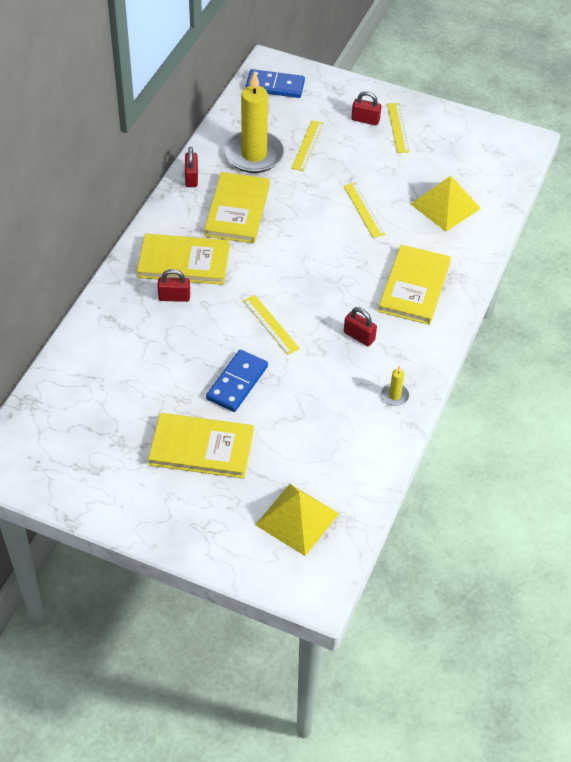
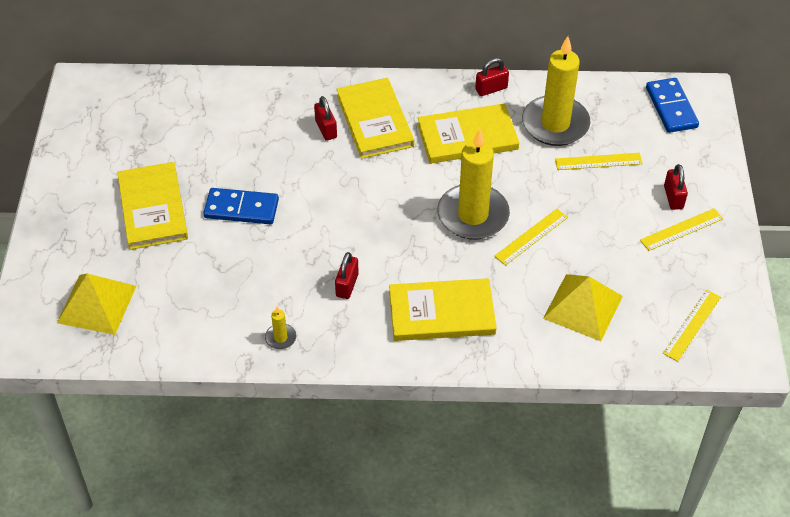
camera: 70 degrees right, 0 degrees up
yellow ruler [243,295,300,355] -> yellow ruler moved to [663,289,721,362]
none -> yellow candle [437,128,510,239]

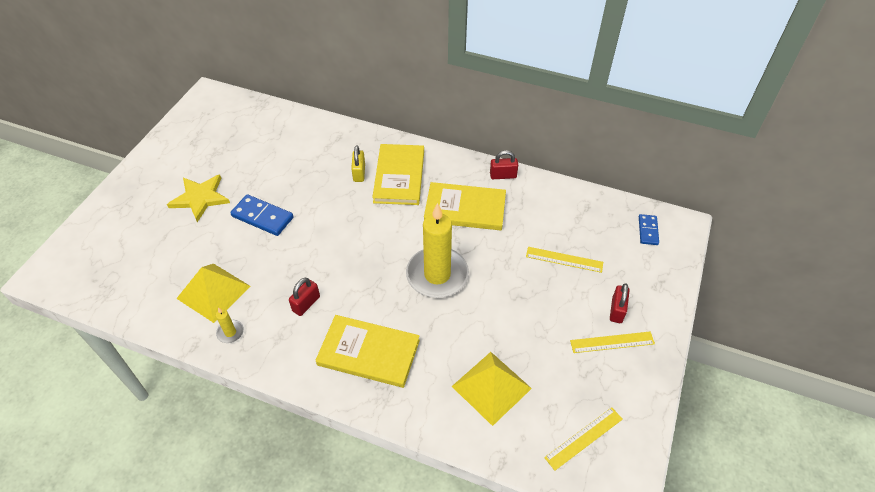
camera: 20 degrees right, 0 degrees up
yellow pyramid [57,274,136,335] -> yellow pyramid moved to [176,264,250,323]
yellow book [117,162,188,250] -> yellow star [167,174,230,222]
red padlock [314,96,337,141] -> yellow padlock [351,146,365,182]
yellow ruler [494,209,568,266] -> none
yellow candle [522,36,590,146] -> none
blue domino [646,78,699,133] -> blue domino [639,214,659,245], size x0.61

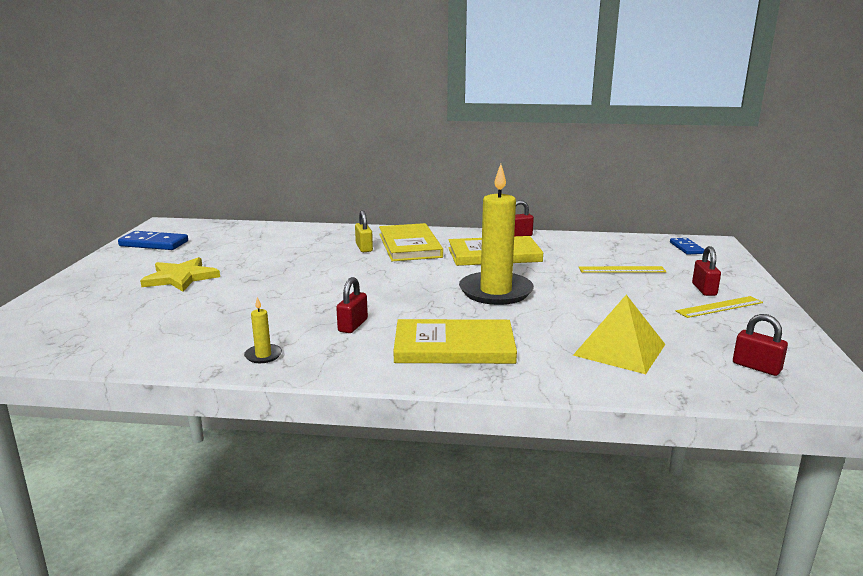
camera: 15 degrees left, 30 degrees down
yellow pyramid [176,264,250,323] -> none
blue domino [230,194,294,236] -> blue domino moved to [118,231,188,250]
yellow ruler [544,407,623,471] -> red padlock [733,314,788,376]

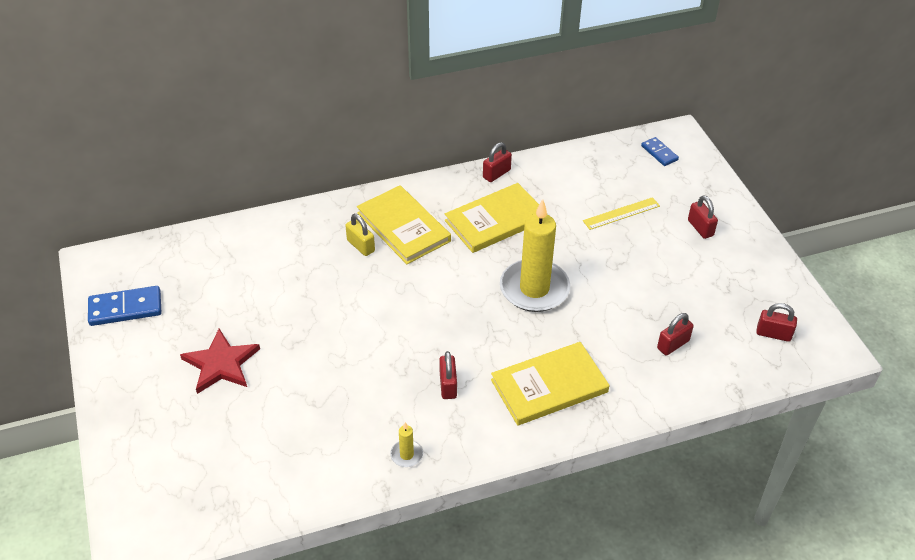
camera: 25 degrees left, 25 degrees up
yellow star [140,257,220,292] -> red star [180,329,260,394]
yellow pyramid [573,295,665,374] -> red padlock [657,313,694,356]
yellow ruler [676,296,763,318] -> none

